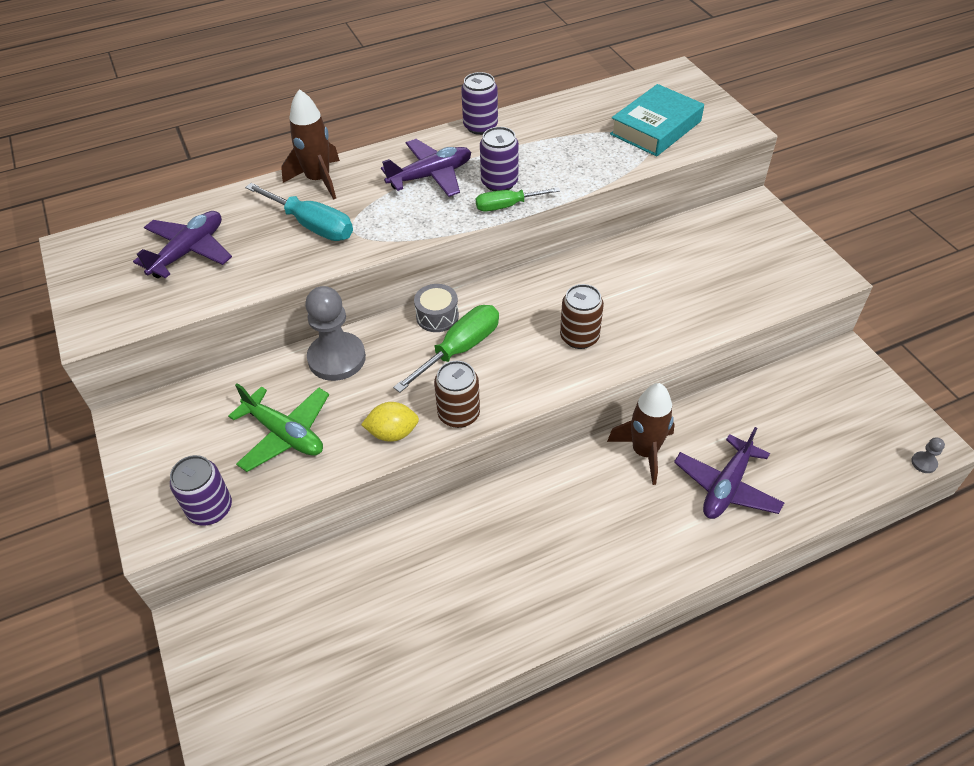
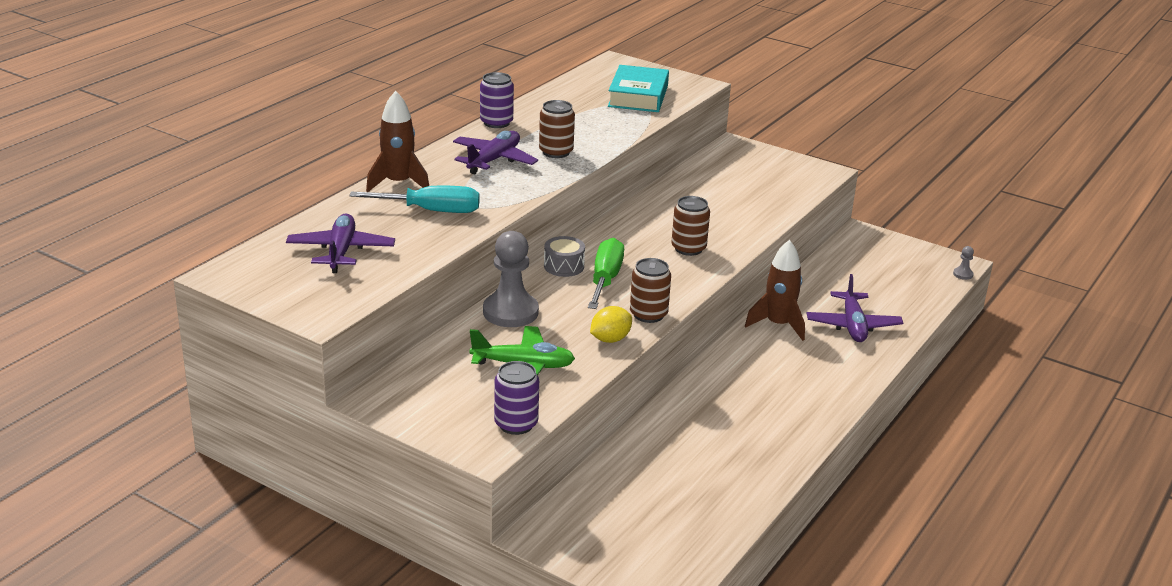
camera: 35 degrees left, 20 degrees down
green screwdriver [476,187,560,211] -> none
purple can [480,127,519,191] -> brown can [539,100,575,158]

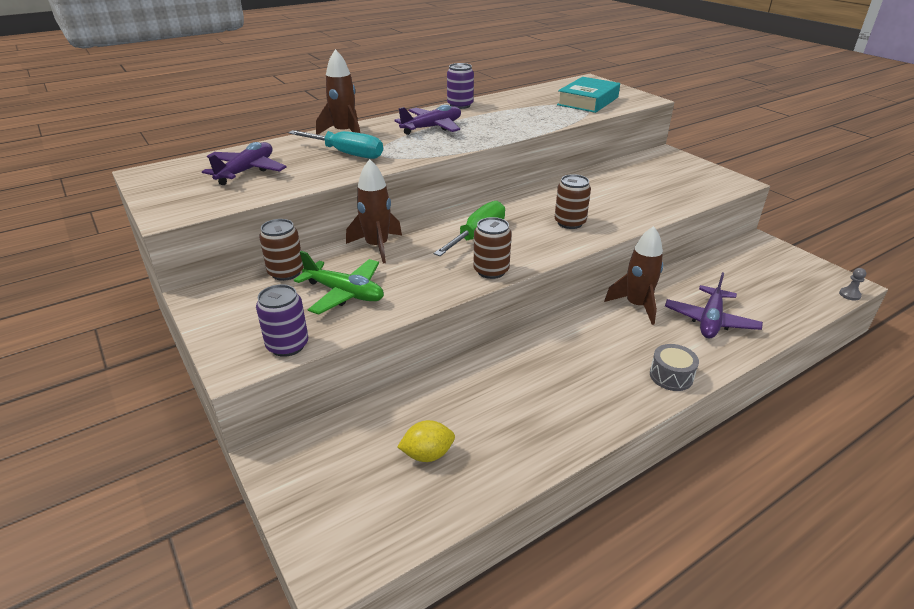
camera: 25 degrees right, 5 degrees up
grey pawn [483,231,539,327] -> brown rocket [346,159,402,264]
brown can [539,100,575,158] -> brown can moved to [259,219,304,281]
grey drum [544,236,585,277] -> grey drum moved to [650,344,699,391]
yellow lemon [590,306,632,343] -> yellow lemon moved to [397,420,455,462]

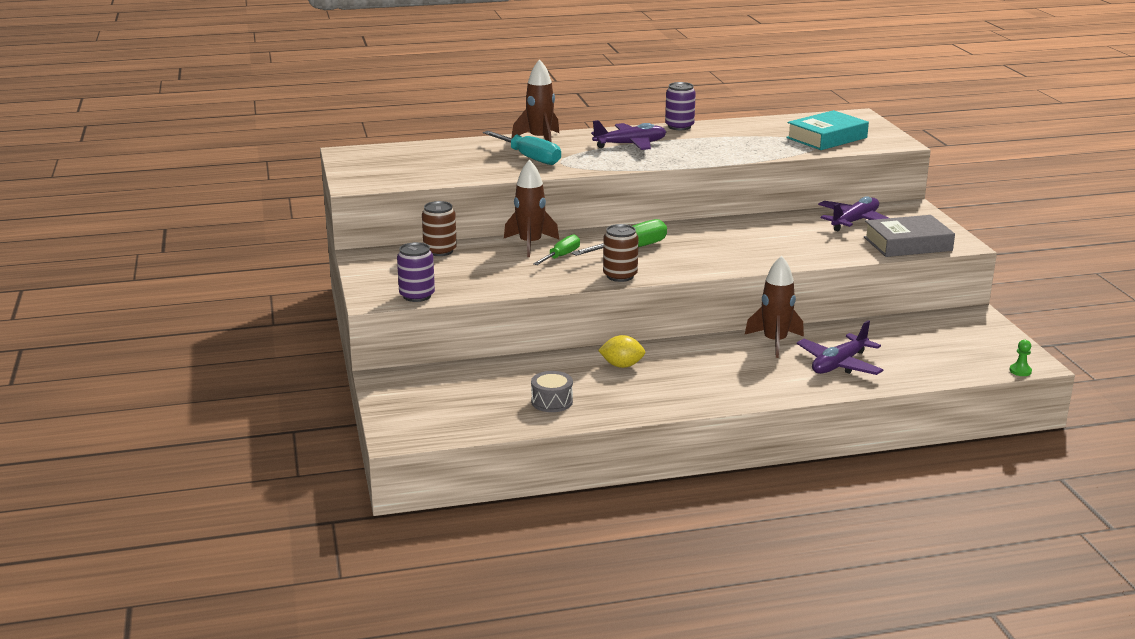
camera: 20 degrees right, 10 degrees down
purple plane [202,142,287,185] -> purple plane moved to [818,196,888,231]
green plane [294,251,384,315] -> none
yellow lemon [397,420,455,462] -> yellow lemon moved to [598,335,645,368]
brown can [555,174,591,229] -> none
grey drum [650,344,699,391] -> grey drum moved to [531,371,573,412]
grey pawn [839,268,866,300] -> green pawn [1010,340,1032,376]
none -> green screwdriver [533,234,580,265]
none -> grey book [864,215,955,257]

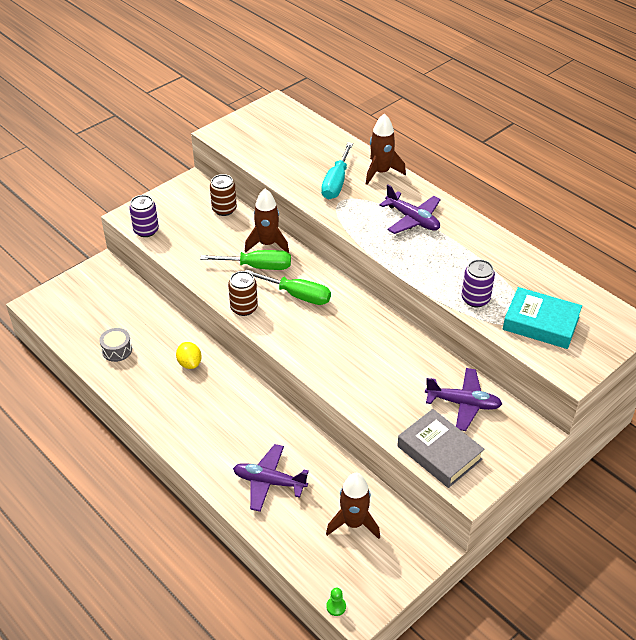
camera: 60 degrees right, 20 degrees up
green screwdriver [533,234,580,265] -> green screwdriver [200,250,291,270], size x1.53
purple can [665,82,696,130] -> purple can moved to [461,260,495,307]
brown rocket [745,255,804,358] -> brown rocket moved to [326,473,380,539]

